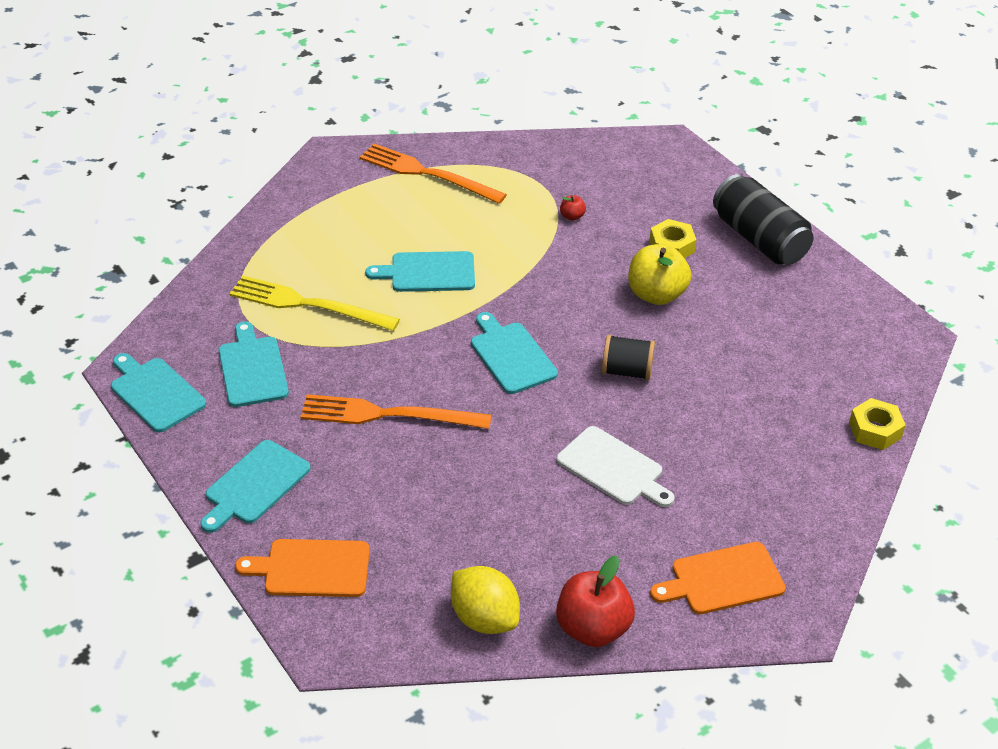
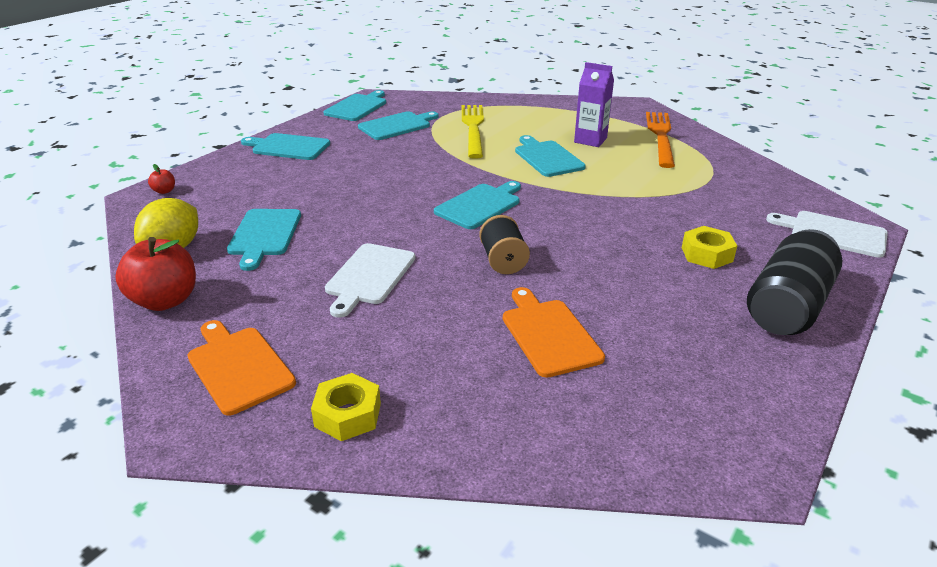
camera: 70 degrees right, 10 degrees down
orange cutting board [235,539,370,597] -> orange cutting board moved to [503,287,605,378]
orange fork [301,394,492,429] -> none
red apple [560,195,586,221] -> red apple moved to [148,164,175,194]
yellow apple [628,244,691,305] -> none
yellow nut [849,398,906,450] -> yellow nut moved to [311,373,381,441]
none -> turquoise cutting board [227,209,301,271]
none -> purple carton [574,62,614,147]
none -> white cutting board [766,211,888,258]

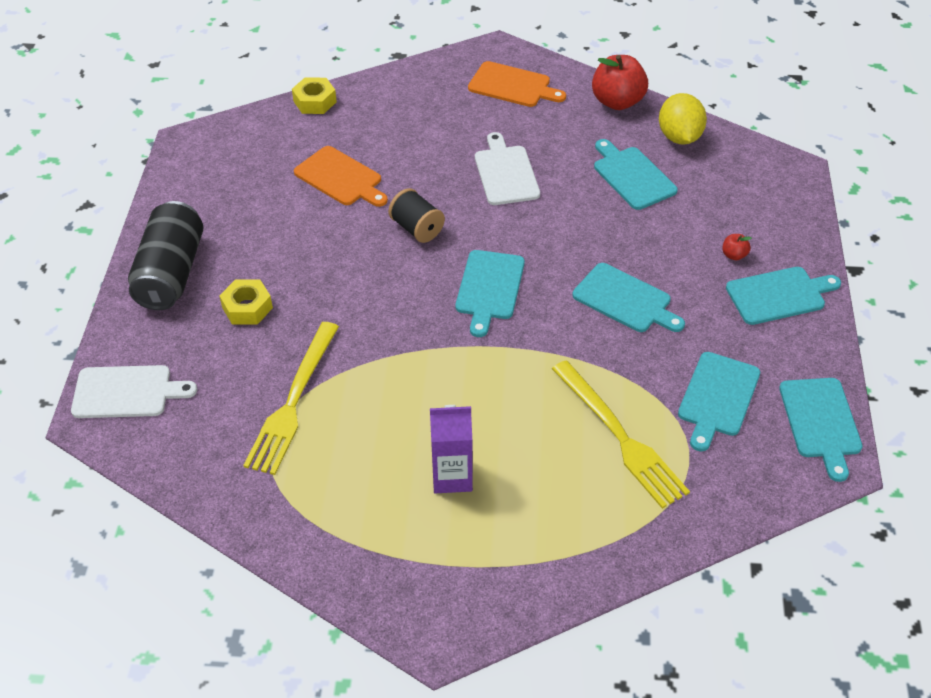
camera: 150 degrees right, 15 degrees up
red apple [148,164,175,194] -> red apple moved to [722,234,752,260]
yellow nut [311,373,381,441] -> yellow nut moved to [292,77,337,114]
turquoise cutting board [515,135,586,177] -> turquoise cutting board moved to [572,263,685,332]
orange fork [646,112,675,168] -> none
none -> yellow fork [243,322,339,475]

